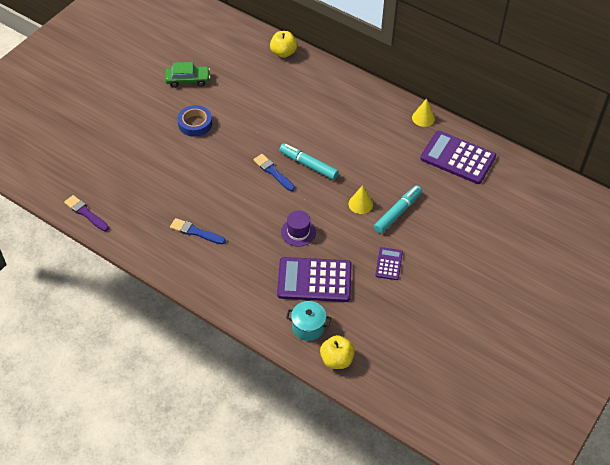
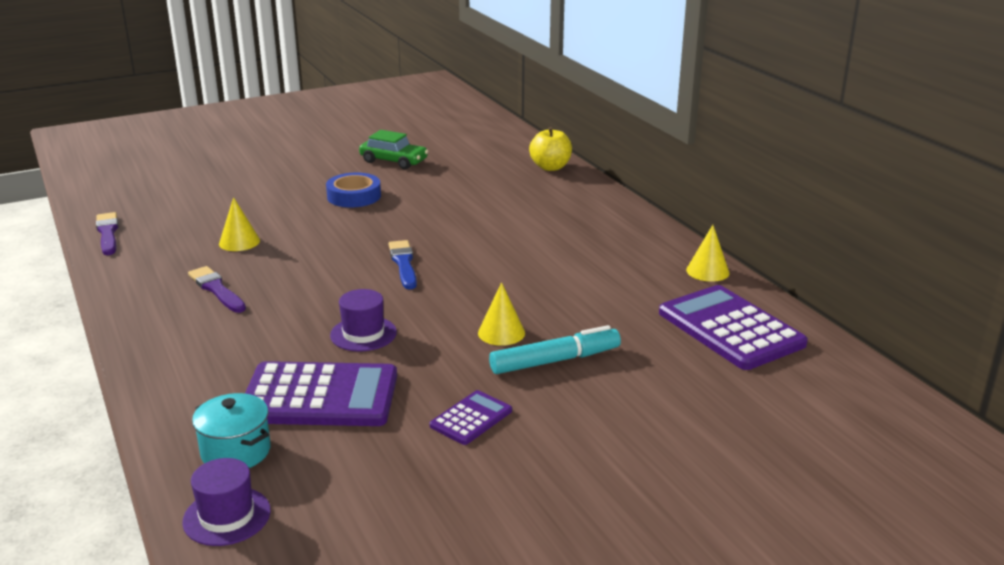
camera: 30 degrees right, 25 degrees down
blue brush [170,218,226,244] -> purple brush [188,266,246,313]
purple calculator [277,257,352,302] -> purple calculator turned 150 degrees clockwise [245,361,397,426]
turquoise marker [279,143,339,180] -> none
yellow apple [320,335,355,369] -> purple hat [182,458,271,546]
none -> yellow cone [219,197,260,251]

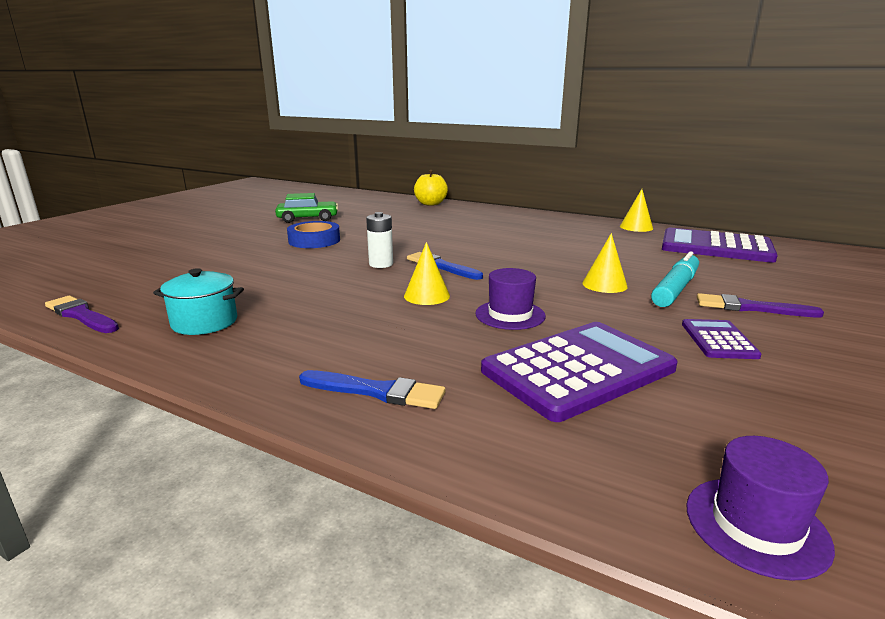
camera: 35 degrees left, 5 degrees down
purple brush [188,266,246,313] -> purple brush moved to [697,293,824,318]
turquoise pot [192,393,271,468] -> turquoise pot moved to [153,268,244,335]
yellow cone [219,197,260,251] -> yellow cone moved to [404,242,450,305]
none -> blue brush [299,370,445,409]
none -> white battery [366,212,393,268]

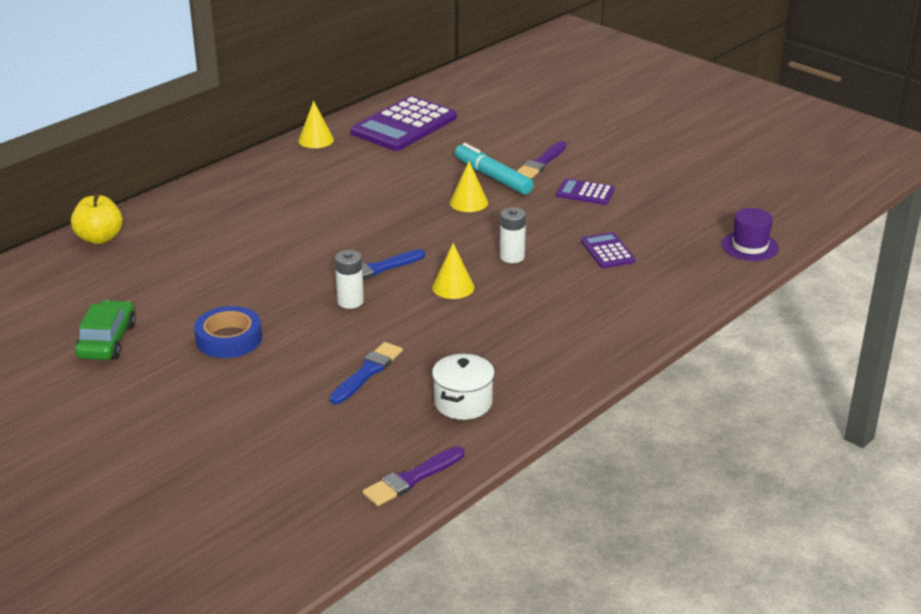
camera: 75 degrees left, 10 degrees up
turquoise pot [153,268,244,335] -> white pot [432,354,495,420]
blue brush [299,370,445,409] -> blue brush moved to [330,342,403,404]
purple hat [475,268,546,330] -> white battery [500,207,526,263]
purple calculator [481,322,678,422] -> purple calculator [581,232,635,268], size x0.50

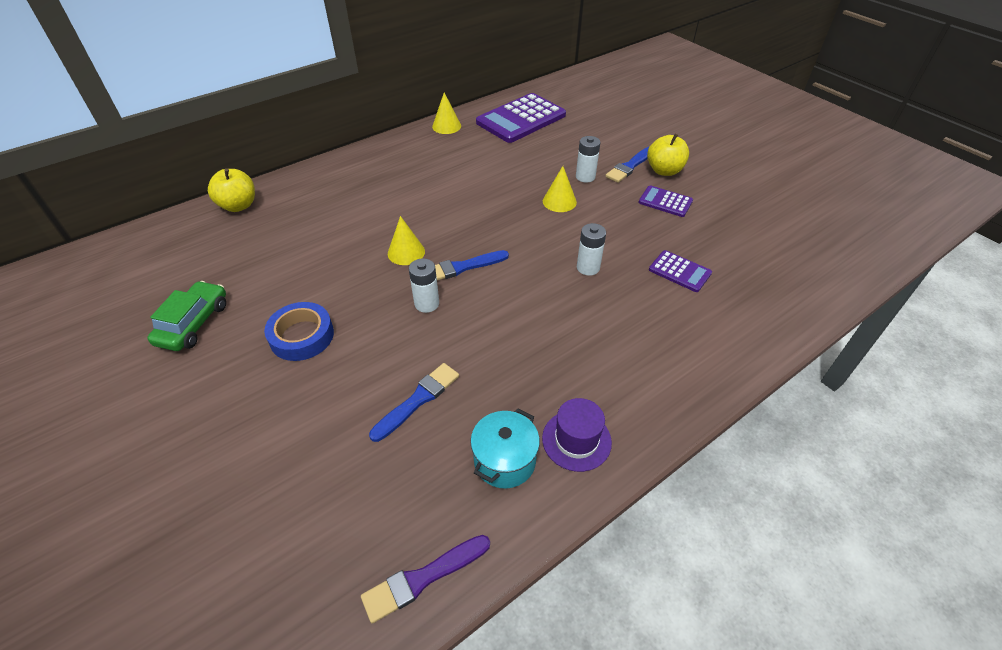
camera: 10 degrees right, 15 degrees up
yellow cone [432,243,474,299] -> yellow cone moved to [388,216,425,265]
white pot [432,354,495,420] -> turquoise pot [470,408,540,489]
turquoise marker [455,143,534,195] -> white battery [576,136,601,183]
purple brush [517,141,567,179] -> blue brush [605,147,649,183]
purple calculator [581,232,635,268] -> purple calculator turned 135 degrees clockwise [649,250,712,292]
purple hat [722,208,779,261] -> purple hat moved to [542,398,612,472]
none -> yellow apple [647,134,689,176]

